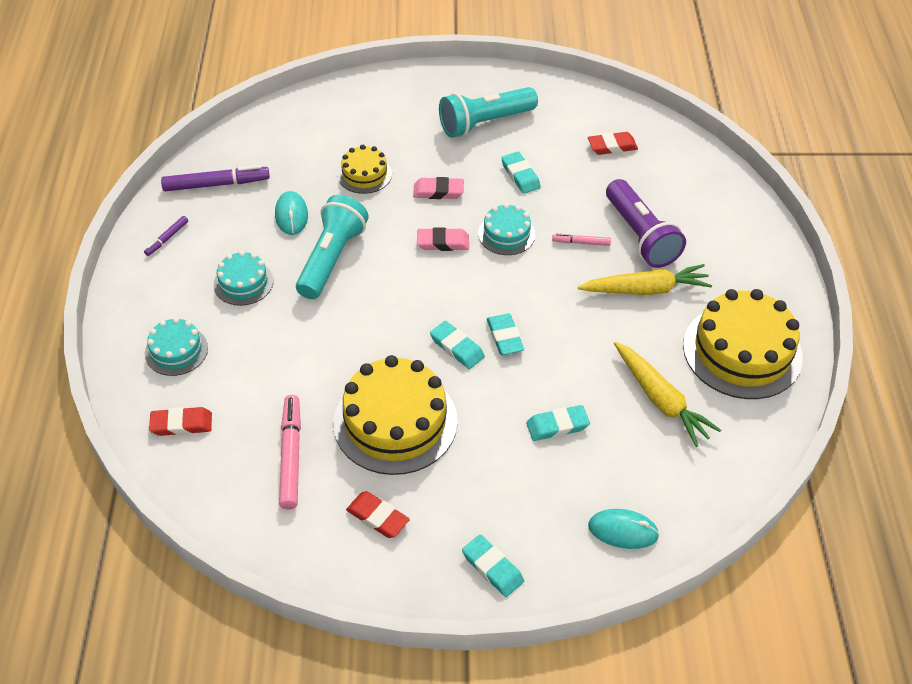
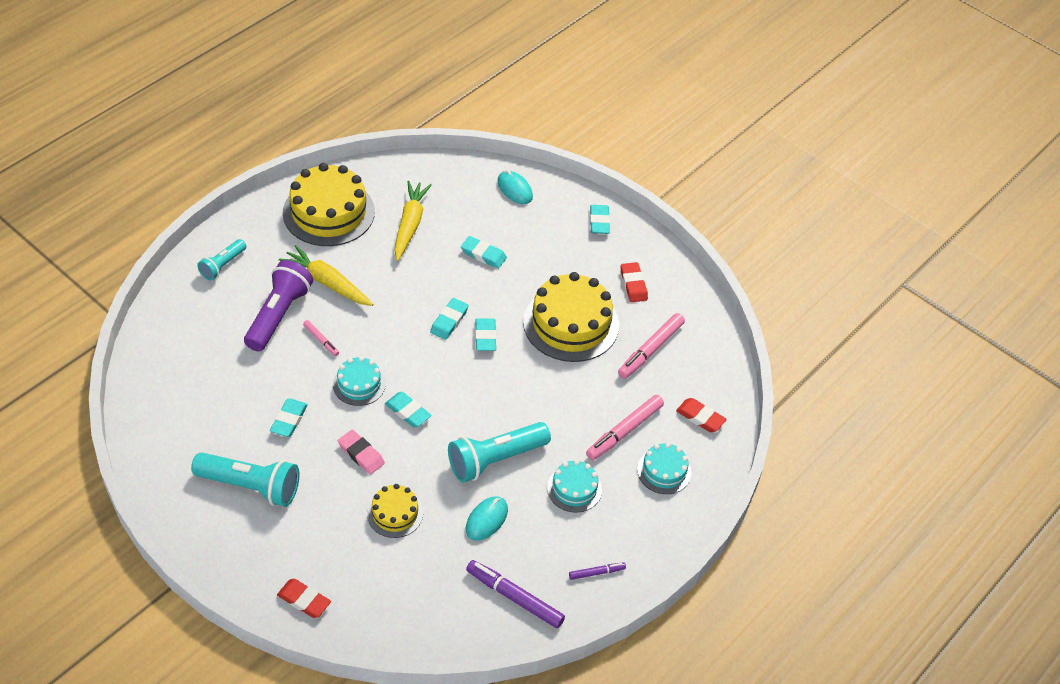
camera: 140 degrees left, 0 degrees up
pink eraser [417,228,469,251] -> turquoise eraser [385,392,432,428]
red eraser [588,132,638,155] -> red eraser moved to [277,579,331,618]
none -> turquoise flashlight [197,239,246,280]
none -> pink marker [586,395,664,460]

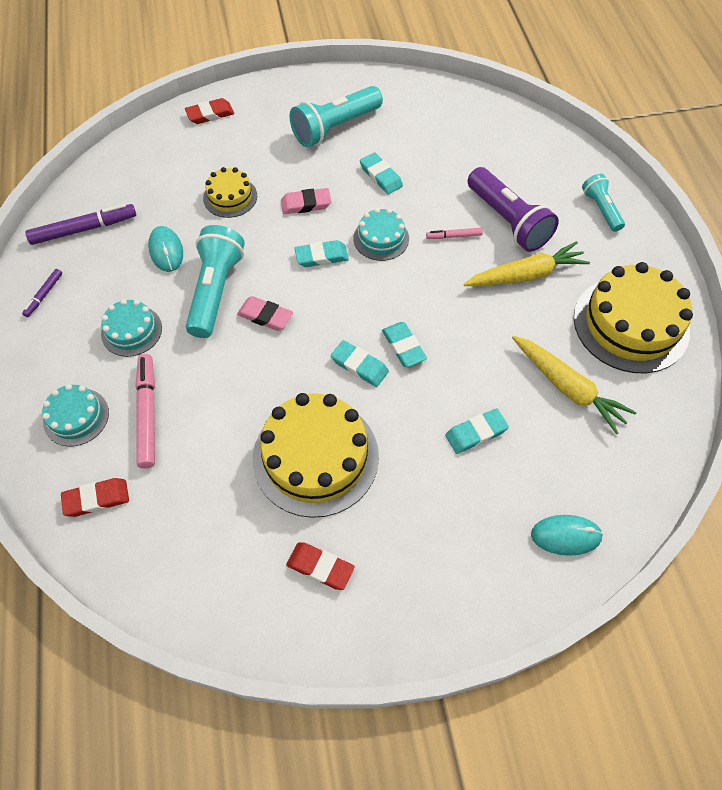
camera: 130 degrees right, 10 degrees up
turquoise eraser [590,205,610,234] -> none
pink marker [618,313,685,379] -> none
none -> pink eraser [237,296,293,331]

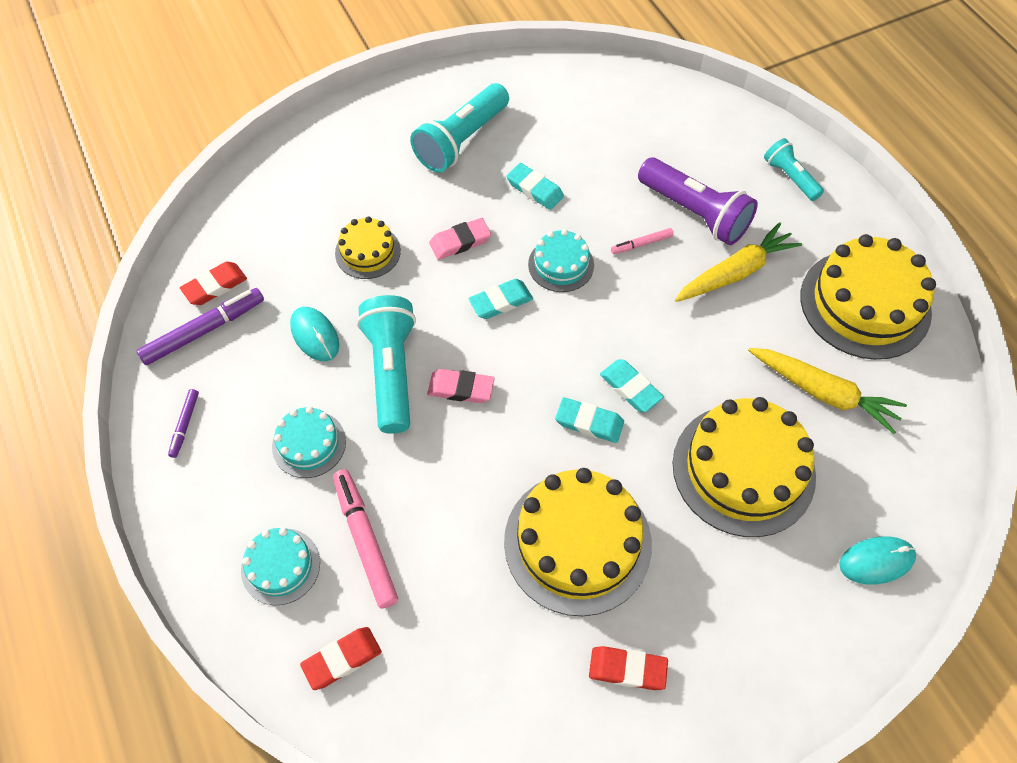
camera: 15 degrees left, 0 degrees up
red eraser [185,98,234,124] -> red eraser moved to [180,262,247,305]
turquoise eraser [445,408,509,454] -> yellow cake [673,397,816,537]

